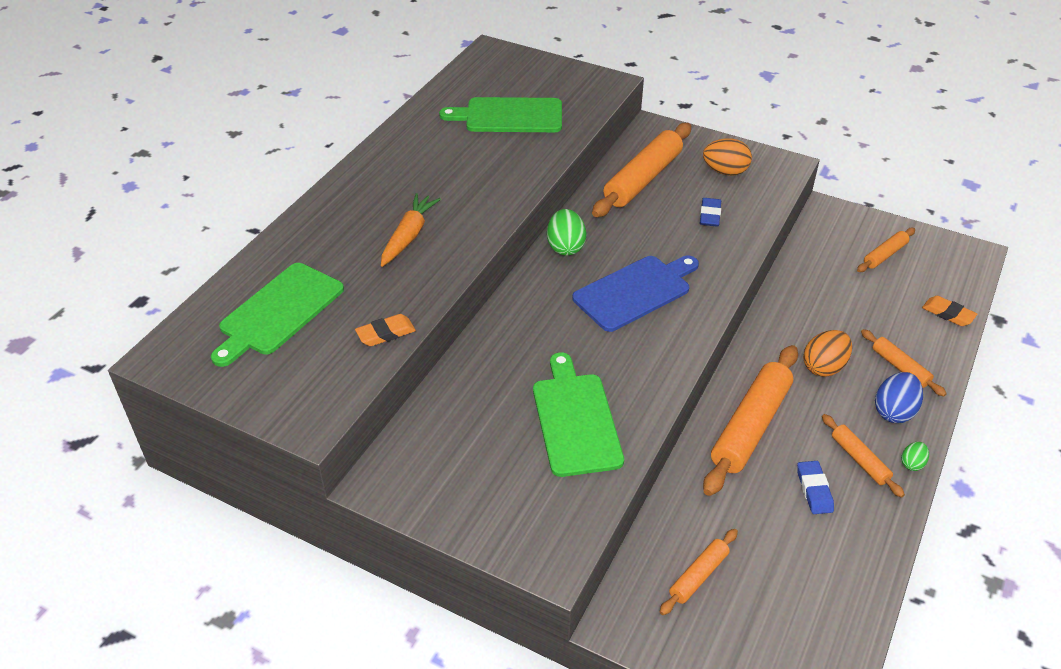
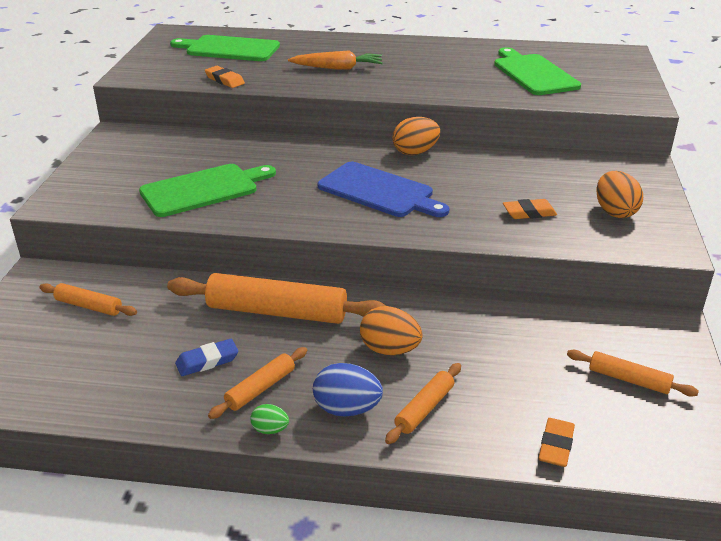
camera: 70 degrees right, 10 degrees down
green egg [547,209,586,256] -> orange egg [393,117,440,155]
orange rolling pin [592,123,691,217] -> none
blue eraser [700,198,721,227] -> orange eraser [503,199,557,219]

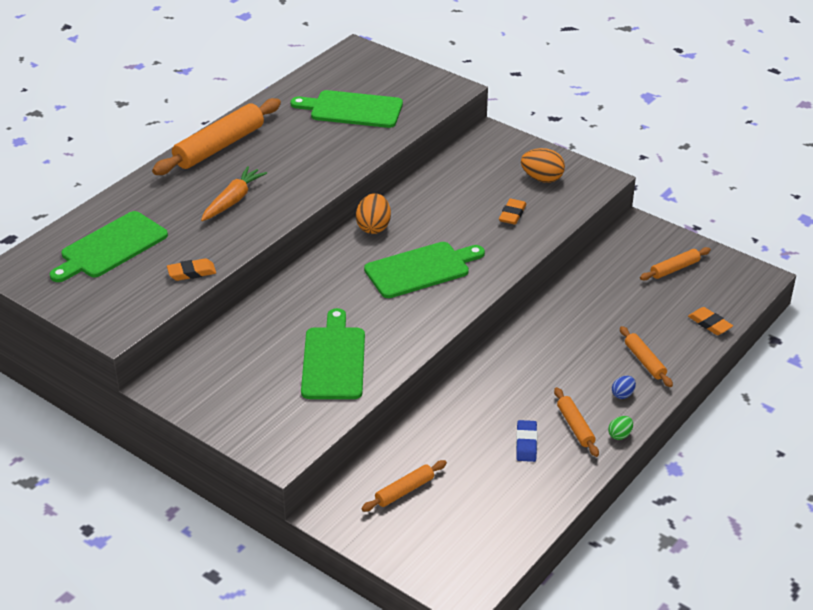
camera: 60 degrees left, 5 degrees up
orange rolling pin [167,273,386,324] -> orange rolling pin moved to [152,98,281,175]
blue egg [313,363,383,416] -> blue egg [612,376,636,399], size x0.55
blue cutting board [318,162,449,217] -> green cutting board [364,242,485,298]
orange egg [360,306,423,355] -> none

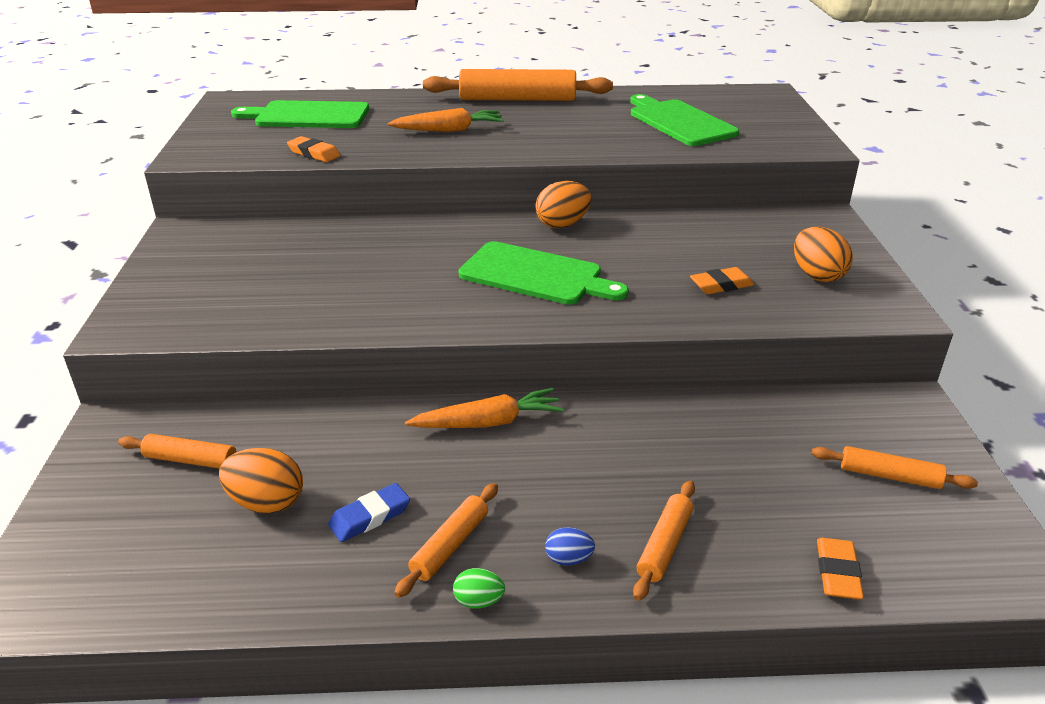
camera: 50 degrees right, 5 degrees down
green cutting board [301,308,365,399] -> none
none -> orange egg [219,448,303,514]
none -> orange carrot [405,388,564,428]

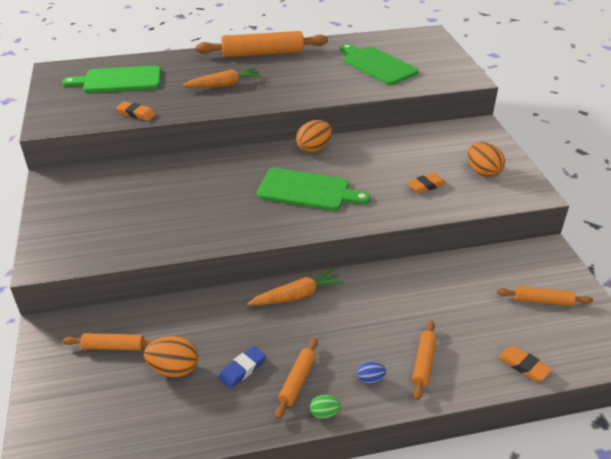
camera: 10 degrees left, 5 degrees up
orange eraser [817,538,864,600] -> orange eraser turned 45 degrees counterclockwise [498,346,552,381]

